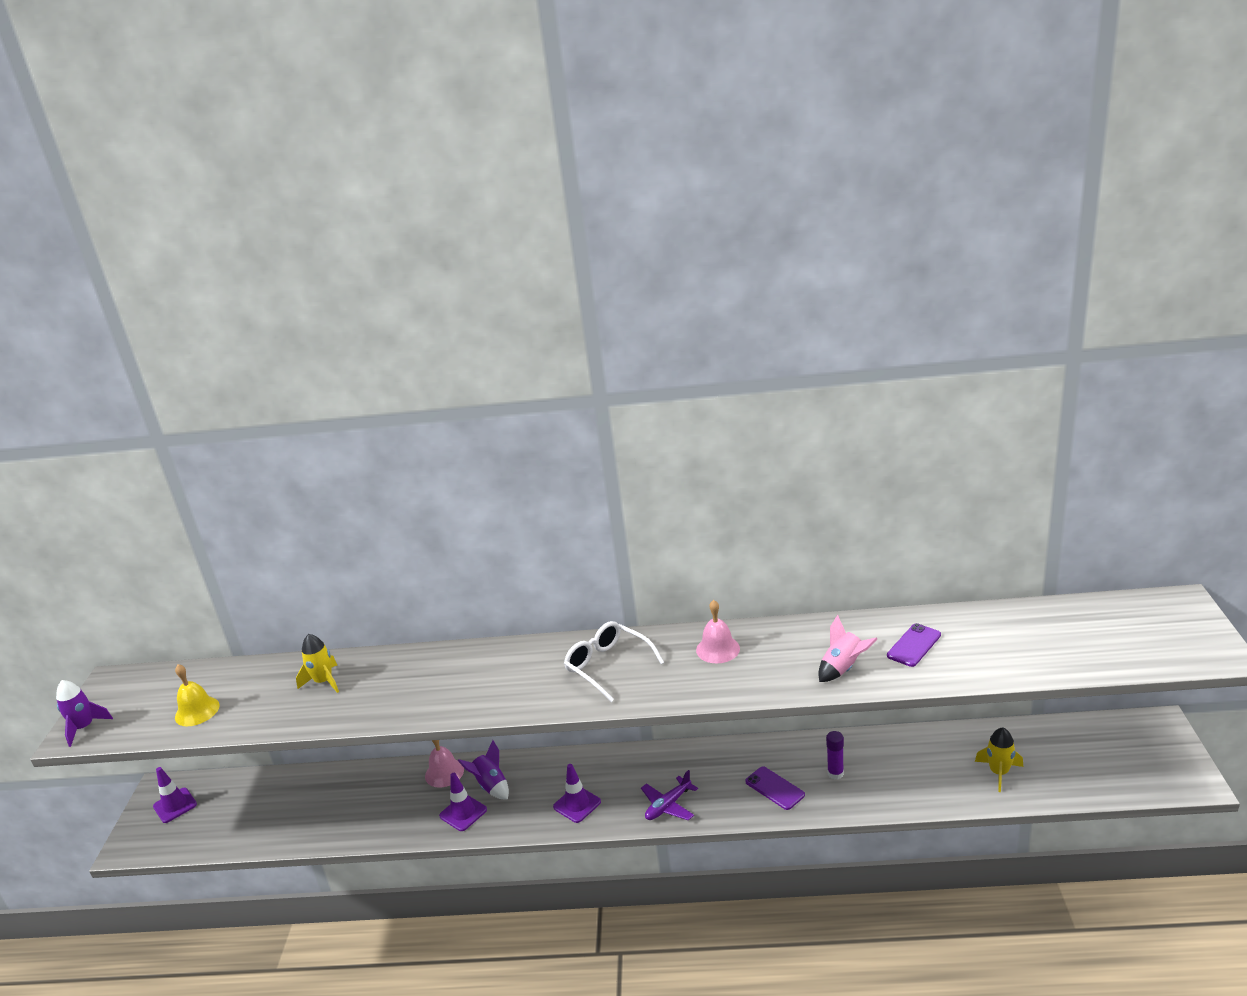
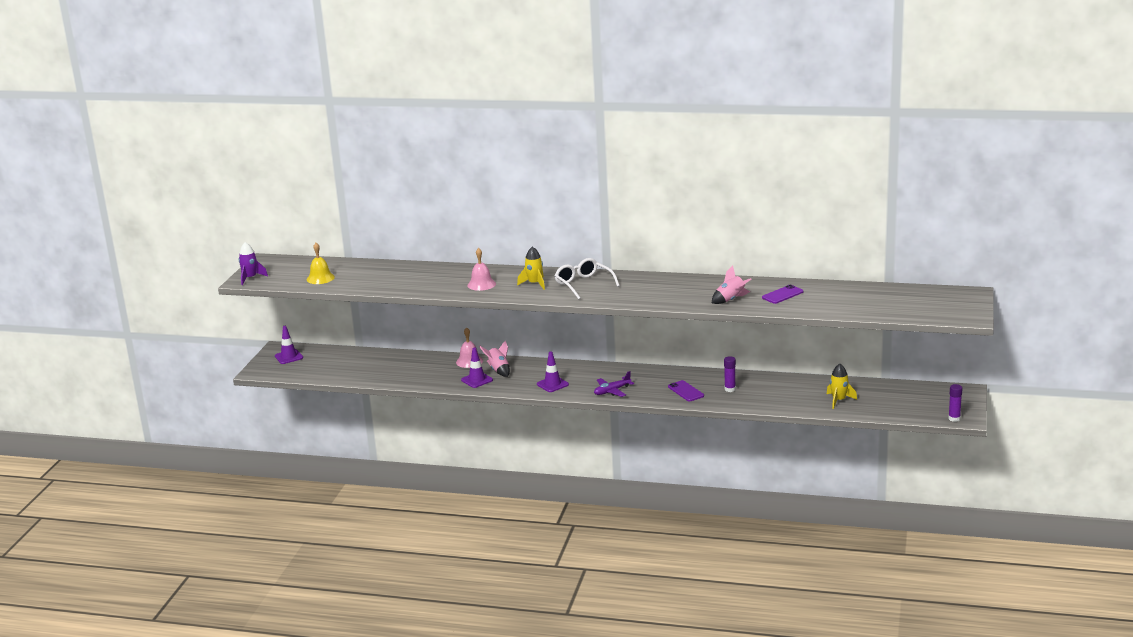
camera: 10 degrees right, 5 degrees down
yellow rocket [296,634,339,693] -> yellow rocket moved to [517,247,545,290]
purple rocket [458,740,509,800] -> pink rocket [479,341,510,377]
pink bell [696,600,740,663] -> pink bell moved to [467,248,496,291]
none -> purple glue stick [948,384,963,422]

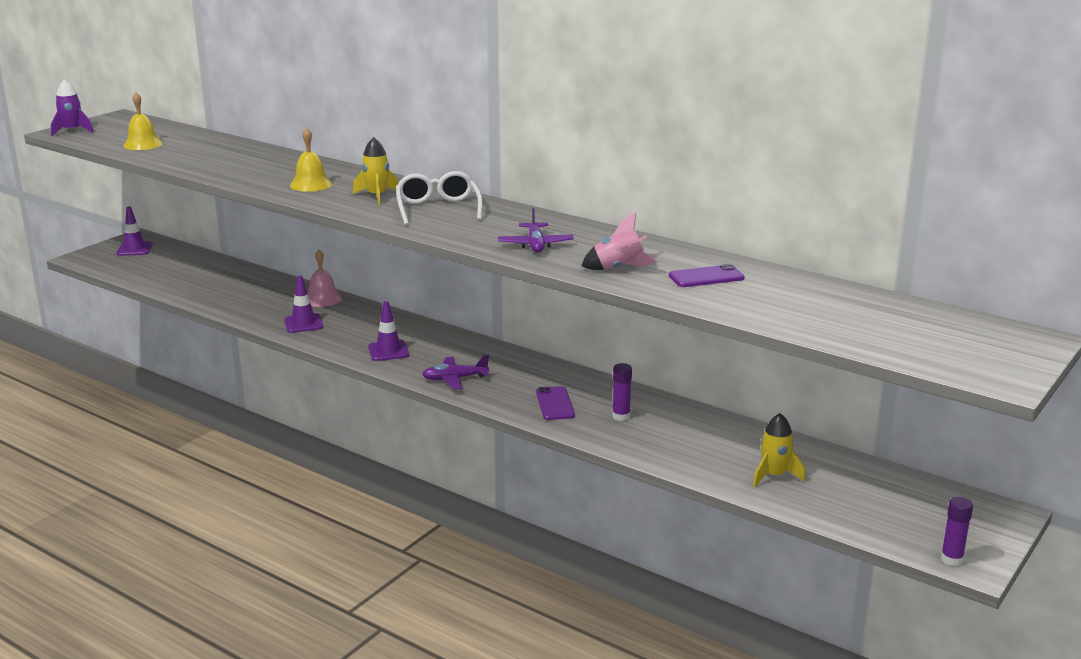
camera: 20 degrees right, 0 degrees up
pink bell [467,248,496,291] -> yellow bell [290,128,332,192]
pink rocket [479,341,510,377] -> none
none -> purple plane [498,208,574,253]

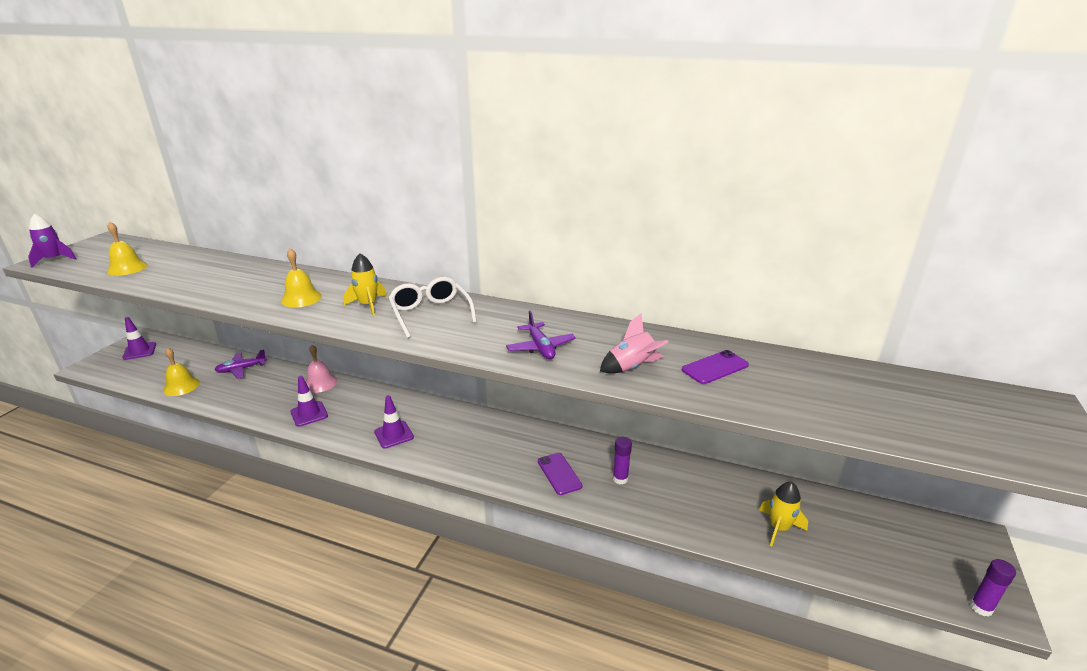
camera: 15 degrees left, 5 degrees up
purple plane [422,355,489,389] -> purple plane moved to [215,349,267,379]
none -> yellow bell [163,348,200,396]

